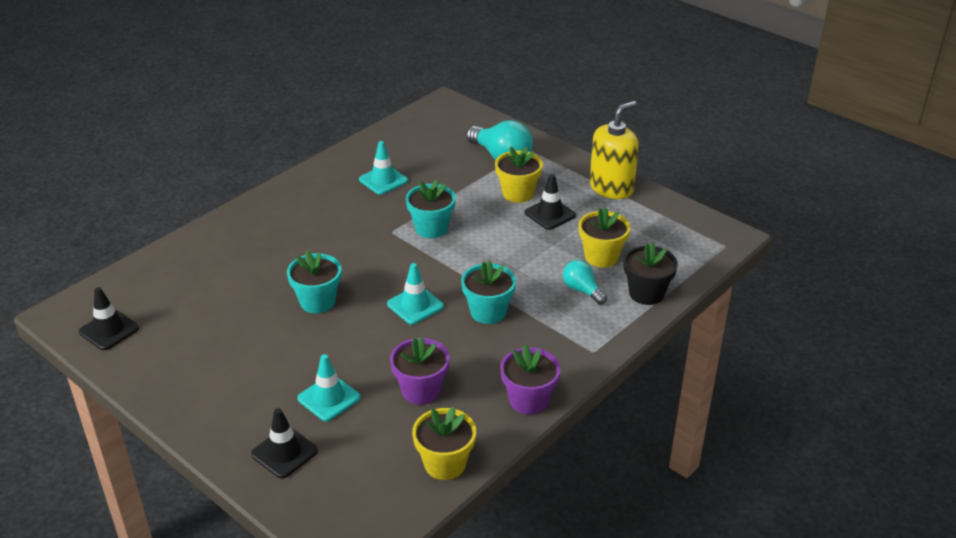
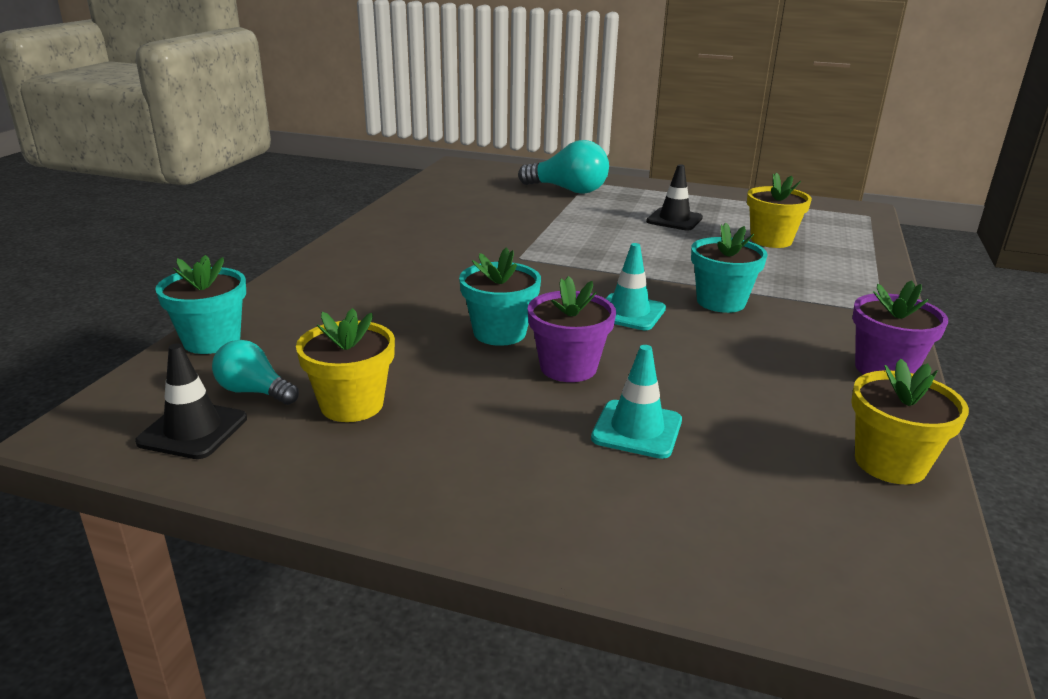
camera: 25 degrees left, 10 degrees down
black traffic cone [251,408,318,478] -> none
turquoise traffic cone [359,141,408,195] -> none
purple flower pot [390,337,450,405] -> purple flower pot moved to [528,276,616,382]
turquoise flower pot [406,179,456,238] -> turquoise flower pot moved to [155,255,246,354]
yellow flower pot [495,147,543,203] -> yellow flower pot moved to [296,308,395,422]
turquoise light bulb [563,260,607,305] -> turquoise light bulb moved to [212,340,299,405]
yellow soap dispenser [590,101,639,199] -> none
black flower pot [624,242,678,305] -> none

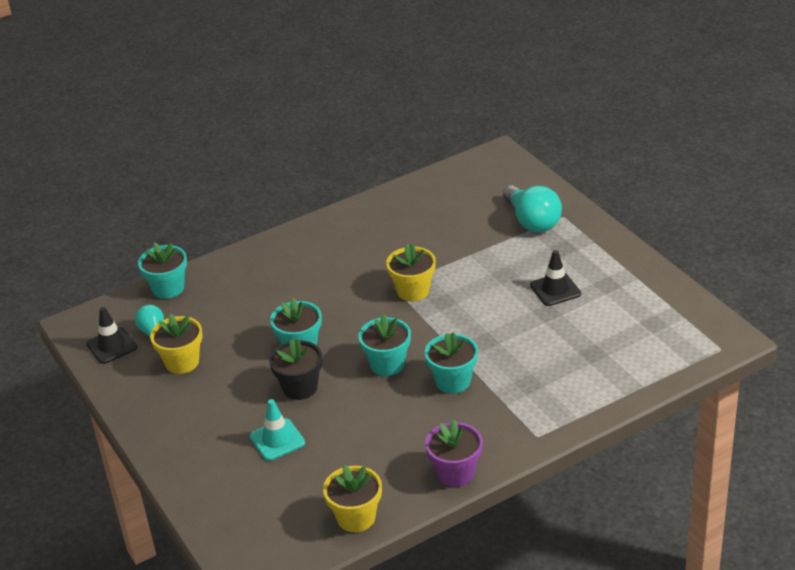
camera: 45 degrees right, 10 degrees up
purple flower pot [528,276,616,382] -> black flower pot [269,339,322,400]
turquoise traffic cone [605,243,666,330] -> turquoise flower pot [358,314,411,376]
yellow flower pot [747,172,812,248] -> yellow flower pot moved to [386,244,436,301]

